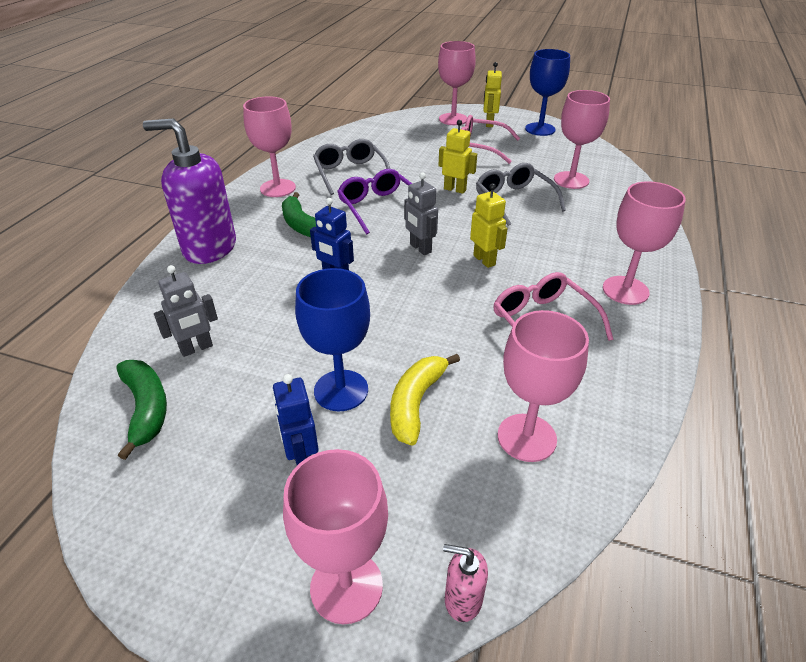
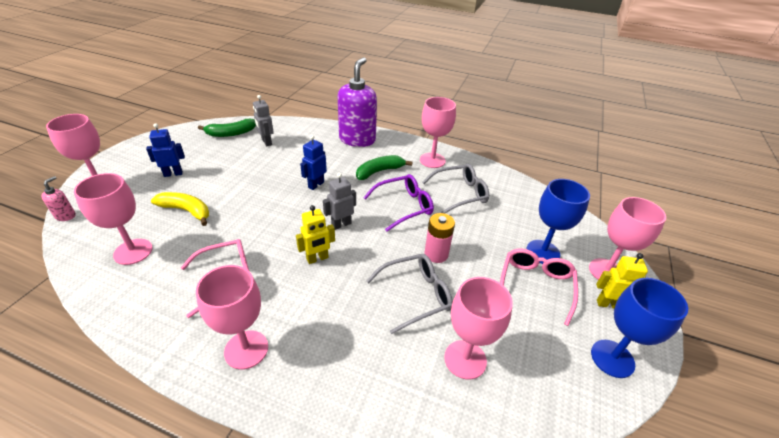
camera: 90 degrees right, 0 degrees up
blue goblet [295,268,370,411] -> blue goblet moved to [526,179,590,264]
yellow robot [438,120,477,194] -> pink battery [425,213,455,263]

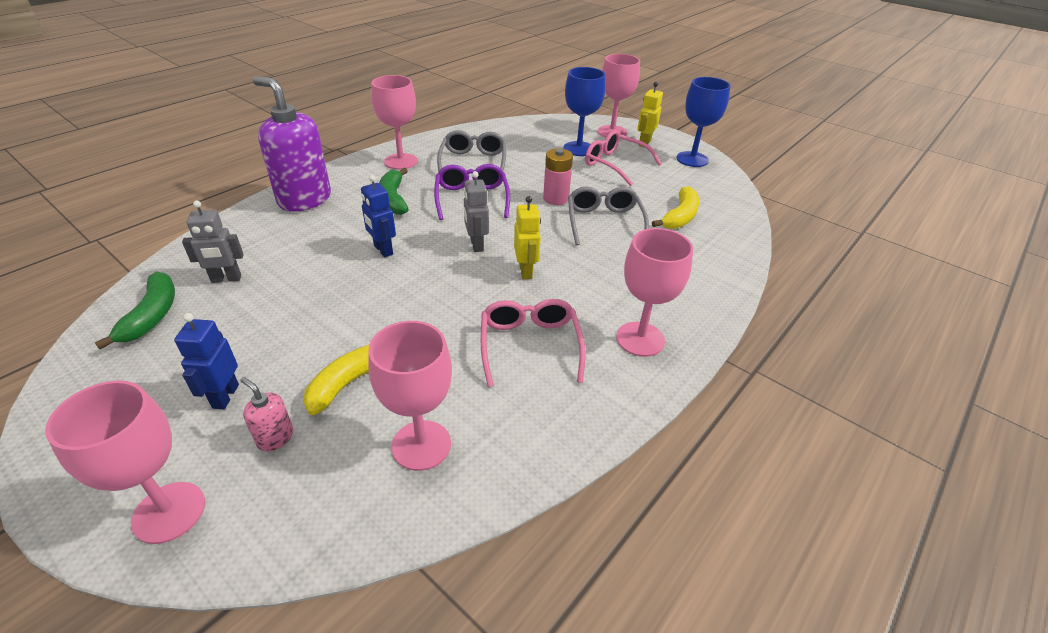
camera: 70 degrees left, 0 degrees up
pink soap dispenser [41,176,76,221] -> pink soap dispenser moved to [240,377,293,451]
pink goblet [444,277,513,380] -> yellow banana [652,186,699,229]

